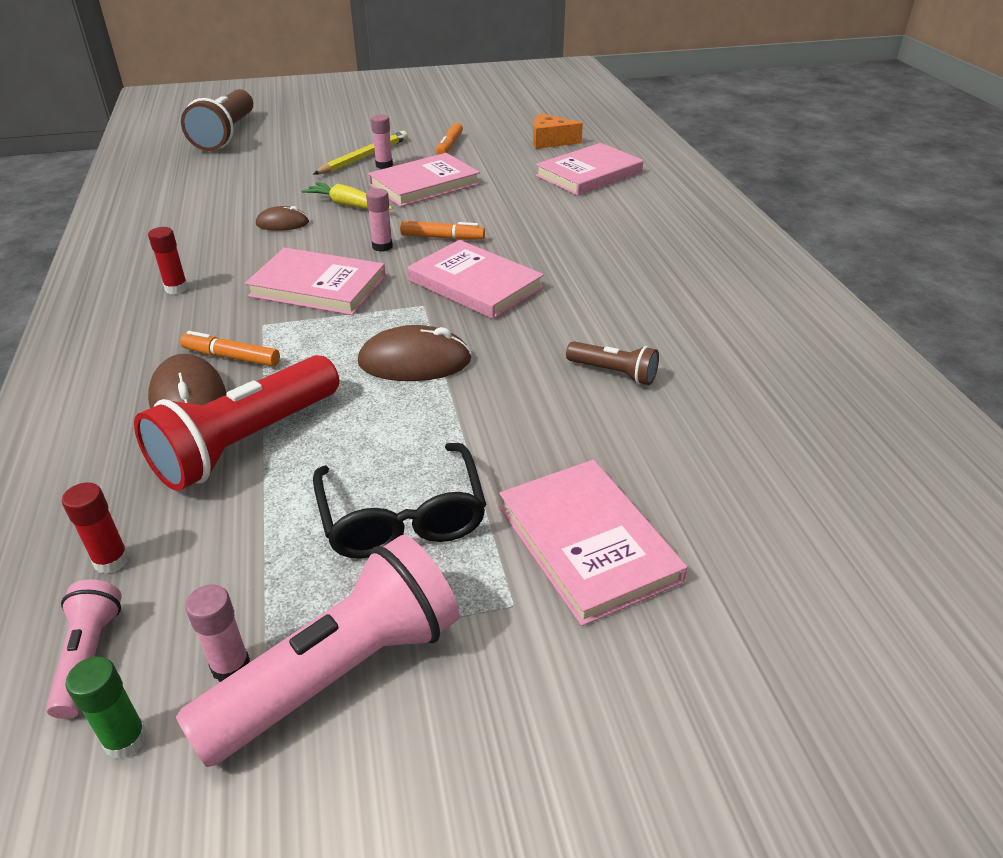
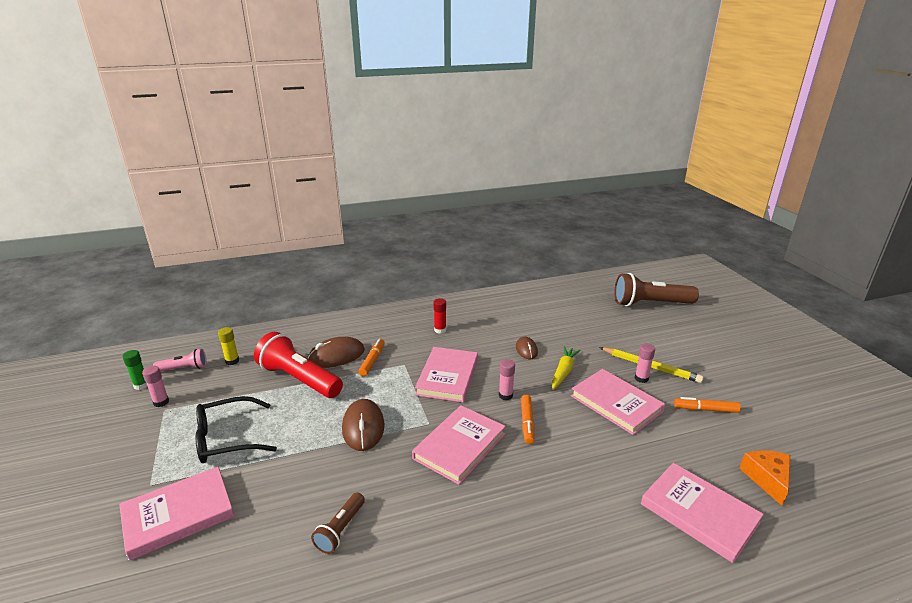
camera: 85 degrees right, 10 degrees down
red glue stick [62,482,129,574] -> yellow glue stick [218,327,239,365]
pink flashlight [176,535,460,767] -> none

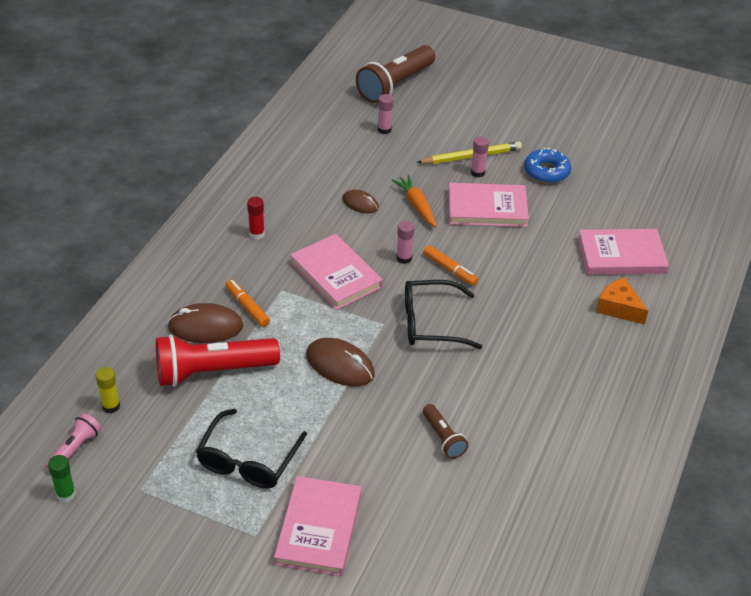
camera: 50 degrees left, 15 degrees up
pink glue stick [142,366,169,407] -> pink glue stick moved to [378,94,393,134]
brown mouse [307,337,365,368] -> brown mouse turned 75 degrees clockwise [167,303,243,343]
pink book [412,405,506,485] -> black glasses [405,280,482,349]
yellow carrot [552,346,581,390] -> orange carrot [392,175,437,227]
orange marker [674,397,741,413] -> blue donut [524,147,571,183]
orange cheese [739,450,790,506] -> orange cheese moved to [596,278,648,325]

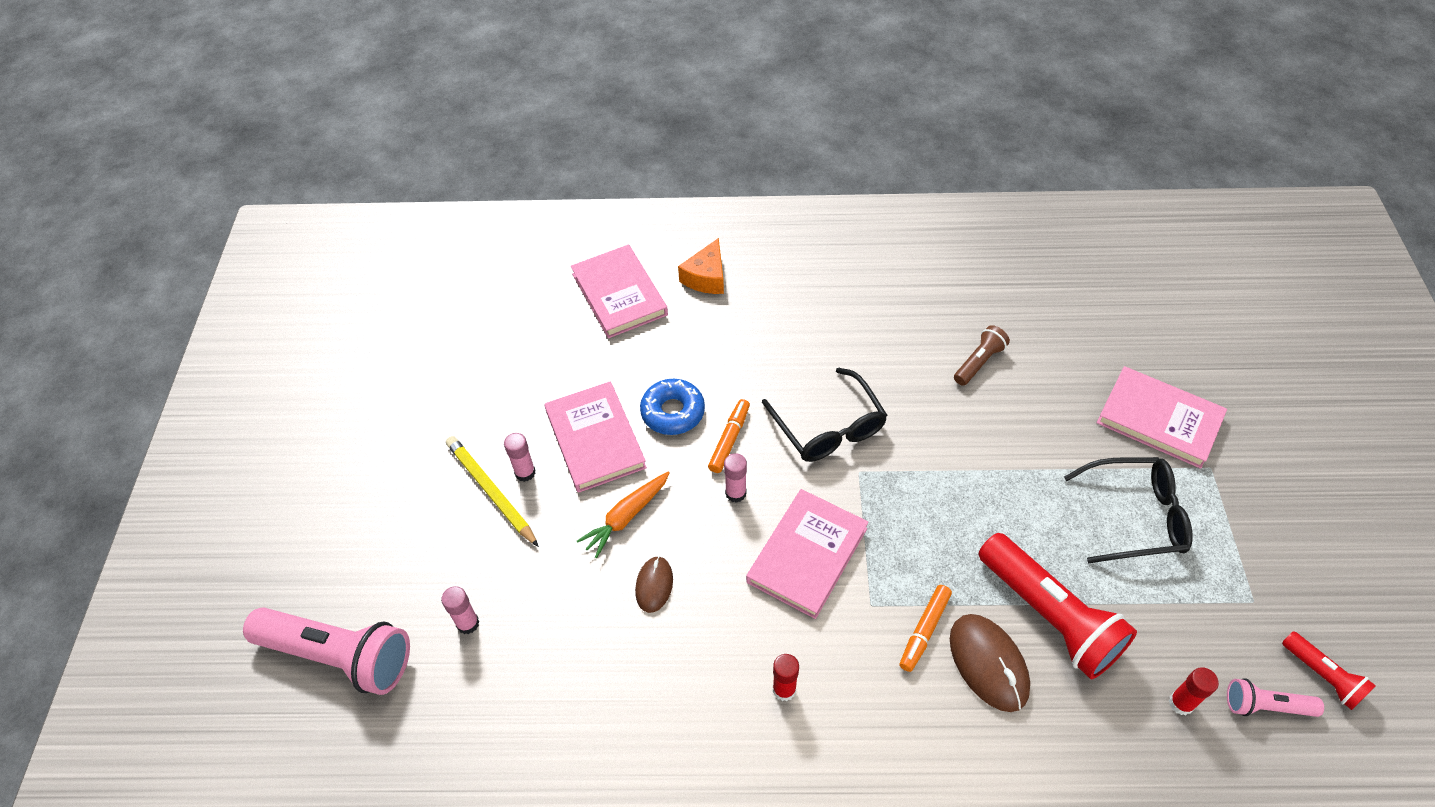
camera: 110 degrees left, 10 degrees up
green glue stick [48,455,76,502] -> red flashlight [1282,631,1376,710]
yellow glue stick [96,367,120,413] -> red glue stick [1169,668,1219,715]
pink book [274,476,361,576] -> pink book turned 45 degrees clockwise [1097,366,1227,469]
brown mouse [306,338,375,387] -> none
brown flashlight [356,45,435,103] -> pink flashlight [243,607,410,695]
blue donut [524,147,571,183] -> blue donut moved to [640,379,705,435]

